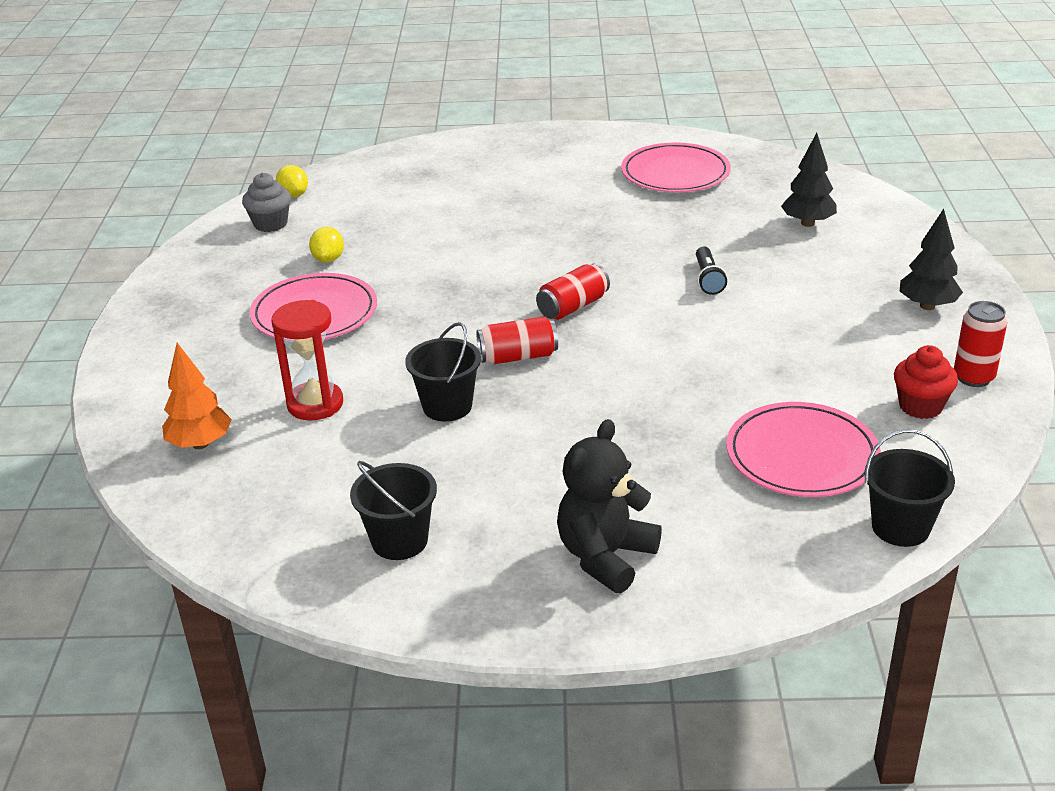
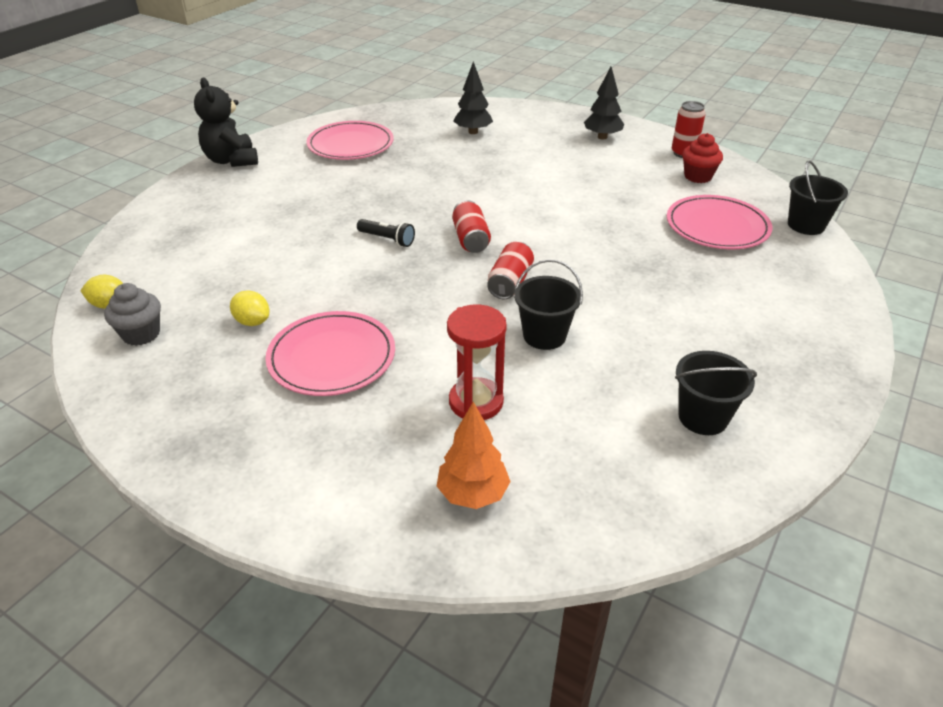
camera: 60 degrees left, 5 degrees up
black teddy bear [557,419,662,593] -> black teddy bear moved to [194,78,258,167]
black flashlight [696,246,727,295] -> black flashlight moved to [357,219,415,247]

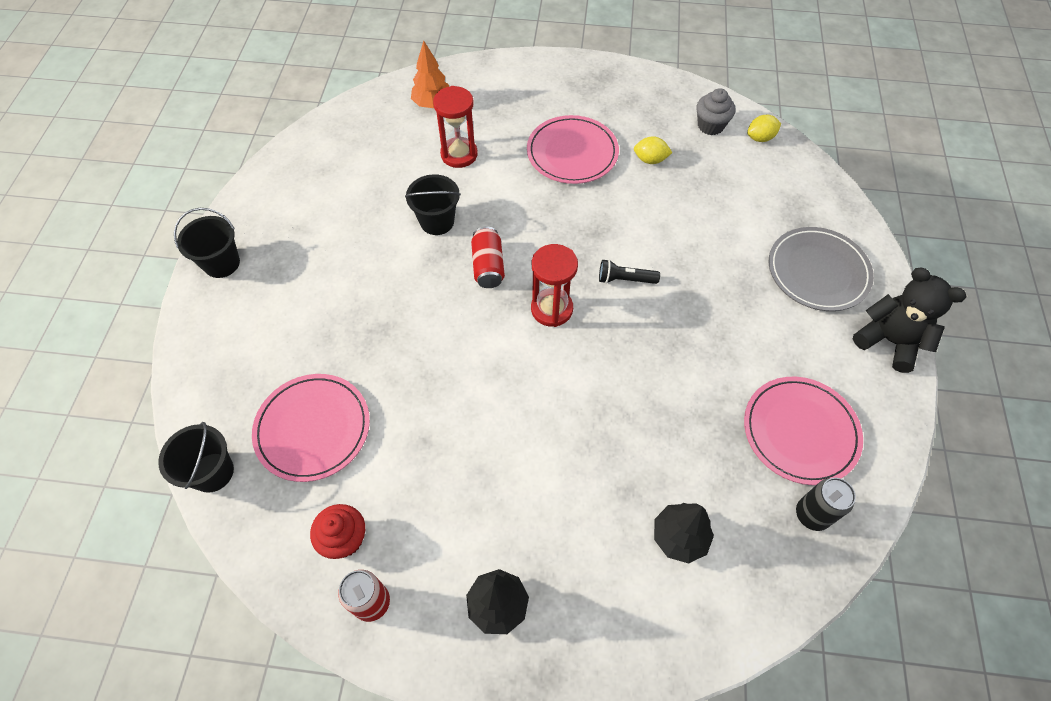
camera: 155 degrees right, 20 degrees up
red can [452,200,491,253] -> red hourglass [531,244,578,327]
black bucket [675,351,757,435] -> black bucket moved to [174,208,240,278]
none -> grey plate [769,227,874,311]
none -> black can [796,478,856,531]

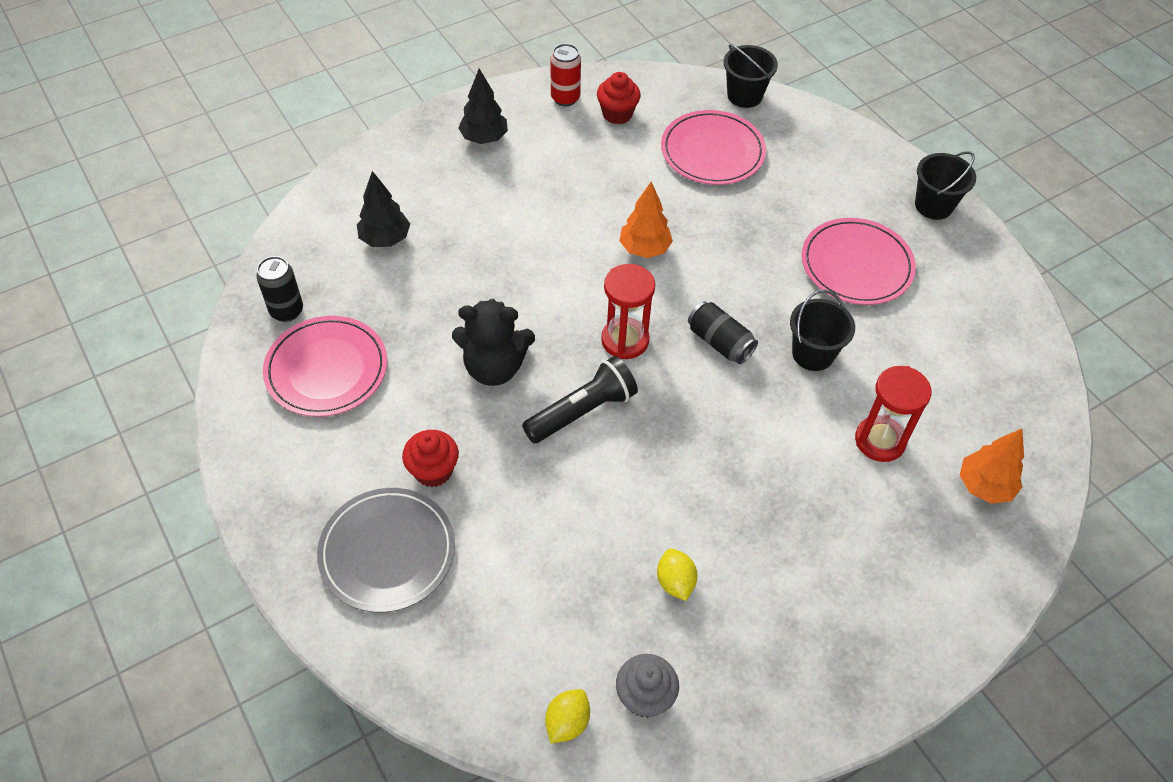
camera: 140 degrees right, 5 degrees down
red can [471,226,505,288] -> black can [688,301,758,364]
pink plate [527,115,619,184] -> pink plate moved to [802,218,916,305]
black flashlight [599,259,660,284] -> black flashlight [522,356,638,443], size x1.63
yellow lemon [634,136,673,164] -> yellow lemon turned 75 degrees counterclockwise [657,548,697,601]
black teddy bear [853,268,966,373] -> black teddy bear moved to [452,299,535,386]
none -> red cupcake [402,430,459,487]
none -> orange tree [619,181,673,258]

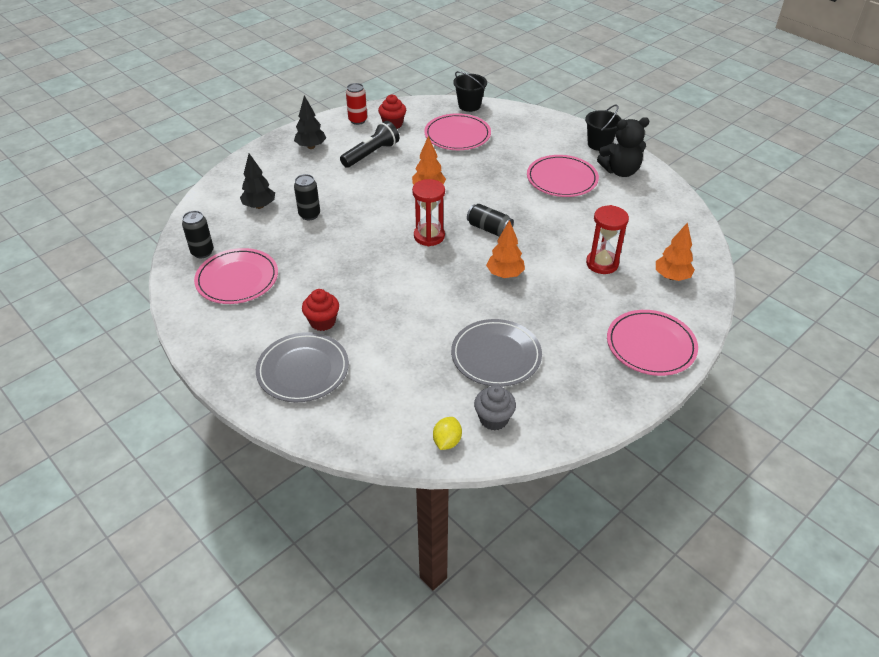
camera: 10 degrees left, 10 degrees down
black teddy bear [452,299,535,386] -> black teddy bear moved to [597,117,649,177]
black flashlight [522,356,638,443] -> black flashlight moved to [340,121,399,168]
yellow lemon [657,548,697,601] -> grey plate [451,319,542,387]
black bucket [790,290,855,371] -> none
none -> black can [294,174,320,220]
none -> orange tree [486,220,525,278]
none -> pink plate [607,310,698,376]

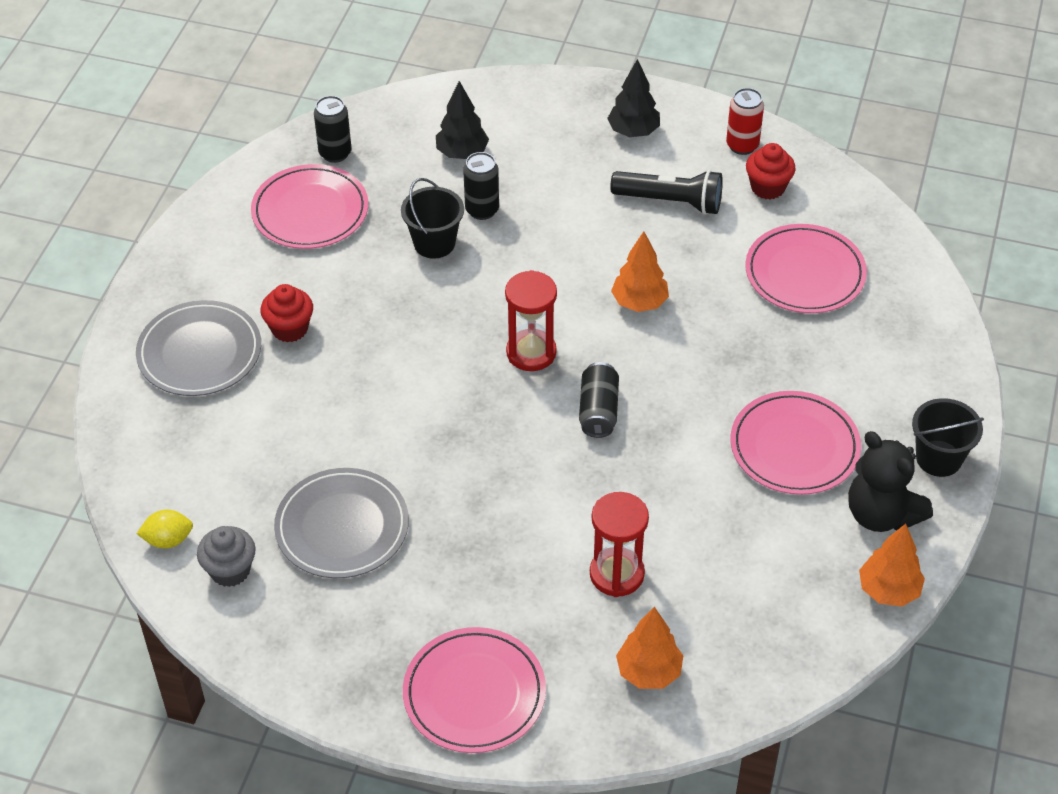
camera: 60 degrees right, 5 degrees up
black bucket [453,71,487,112] -> black bucket moved to [401,178,464,259]
orange tree [486,220,525,278] -> orange tree moved to [859,524,925,607]

